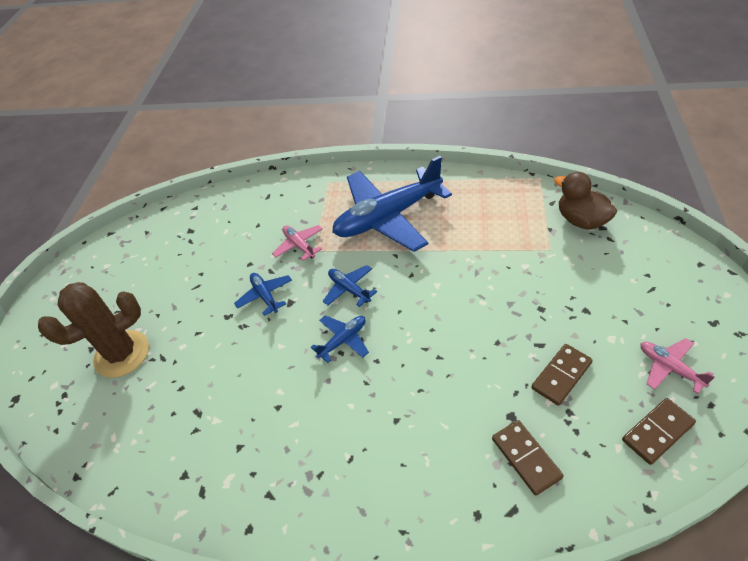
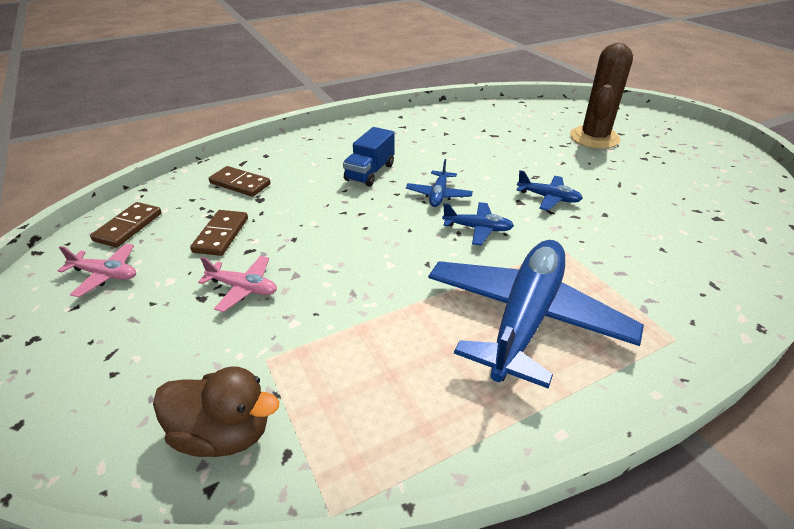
camera: 140 degrees right, 10 degrees down
pink plane [272,225,323,261] -> pink plane moved to [198,256,277,312]
none -> blue truck [343,127,395,187]

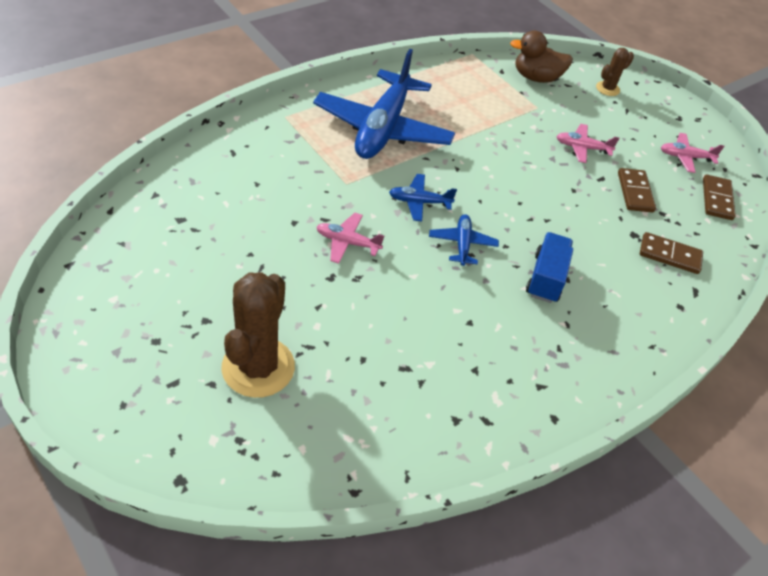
camera: 165 degrees right, 10 degrees up
blue plane [516,170,583,211] -> pink plane [317,213,384,264]
none -> brown cactus [596,48,634,96]

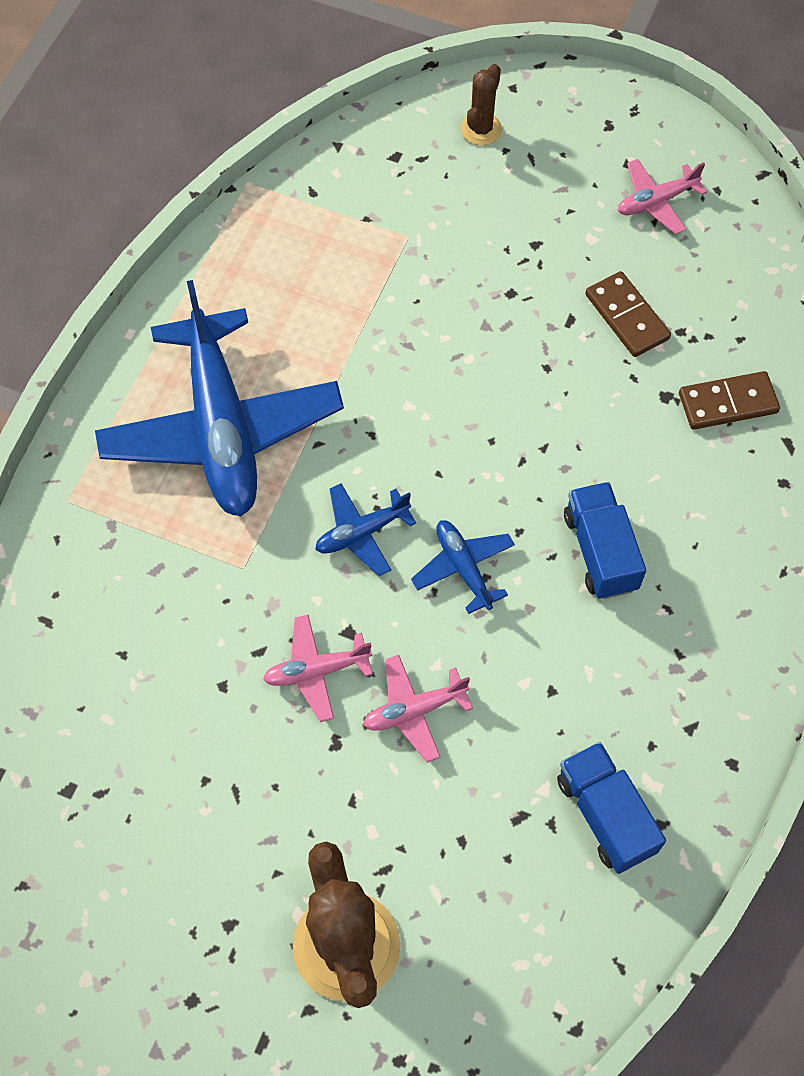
camera: 25 degrees left, 15 degrees up
brown duck [510,30,573,83] -> none
pink plane [556,124,620,163] -> pink plane moved to [363,655,473,763]
brown domino [703,175,736,220] -> none
none -> blue truck [557,742,666,874]

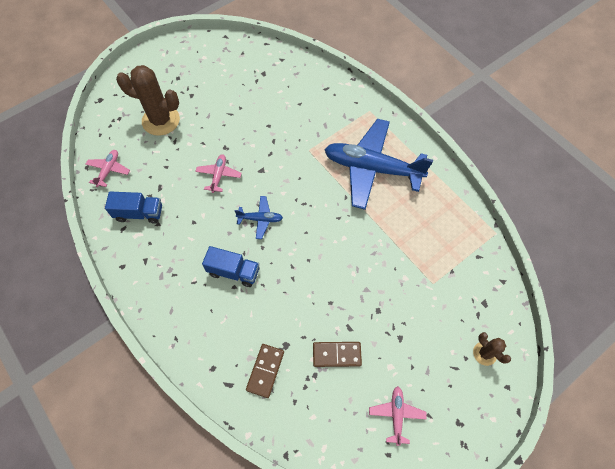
camera: 120 degrees right, 0 degrees up
pink plane [263,615,373,722] -> pink plane moved to [86,150,130,187]
blue plane [315,483,416,576] -> none

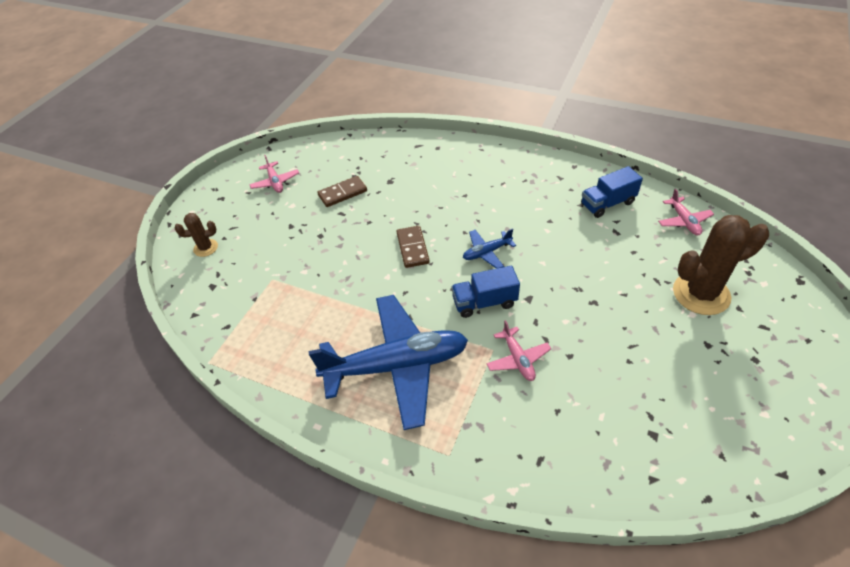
camera: 155 degrees right, 15 degrees down
pink plane [195,154,242,193] -> pink plane moved to [486,320,551,381]
blue truck [202,246,259,287] -> blue truck moved to [452,266,520,318]
brown domino [246,344,284,398] -> brown domino moved to [396,226,430,268]
brown cactus [473,332,511,366] -> brown cactus turned 45 degrees counterclockwise [175,213,218,257]

